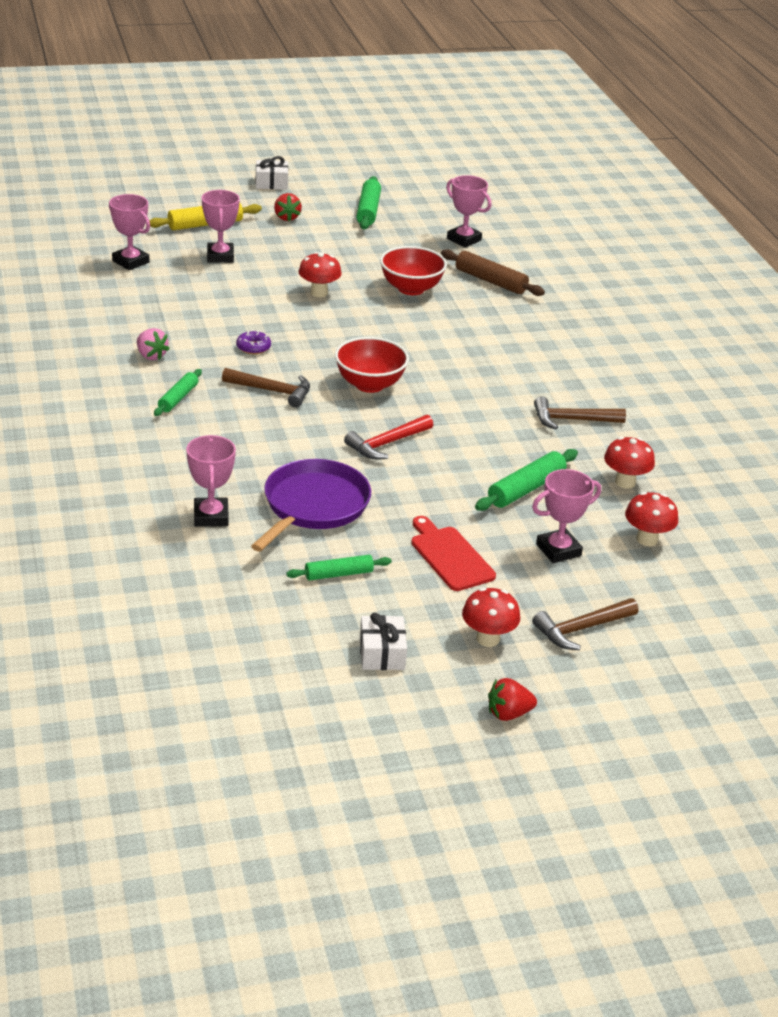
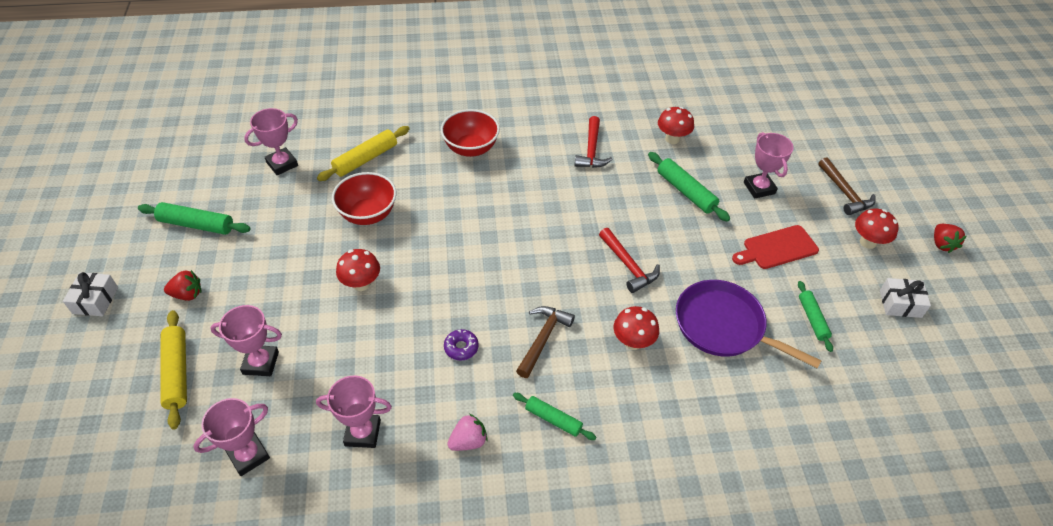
camera: 80 degrees left, 15 degrees up
pink trophy [186,435,236,527] -> pink trophy moved to [316,376,392,448]
red bowl [335,337,409,393] -> red bowl moved to [441,109,500,157]
brown rolling pin [441,249,545,296] -> yellow rolling pin [317,126,409,181]
brown hammer [534,396,626,429] -> red hammer [575,116,613,168]
red mushroom [625,492,678,546] -> red mushroom moved to [614,306,659,350]

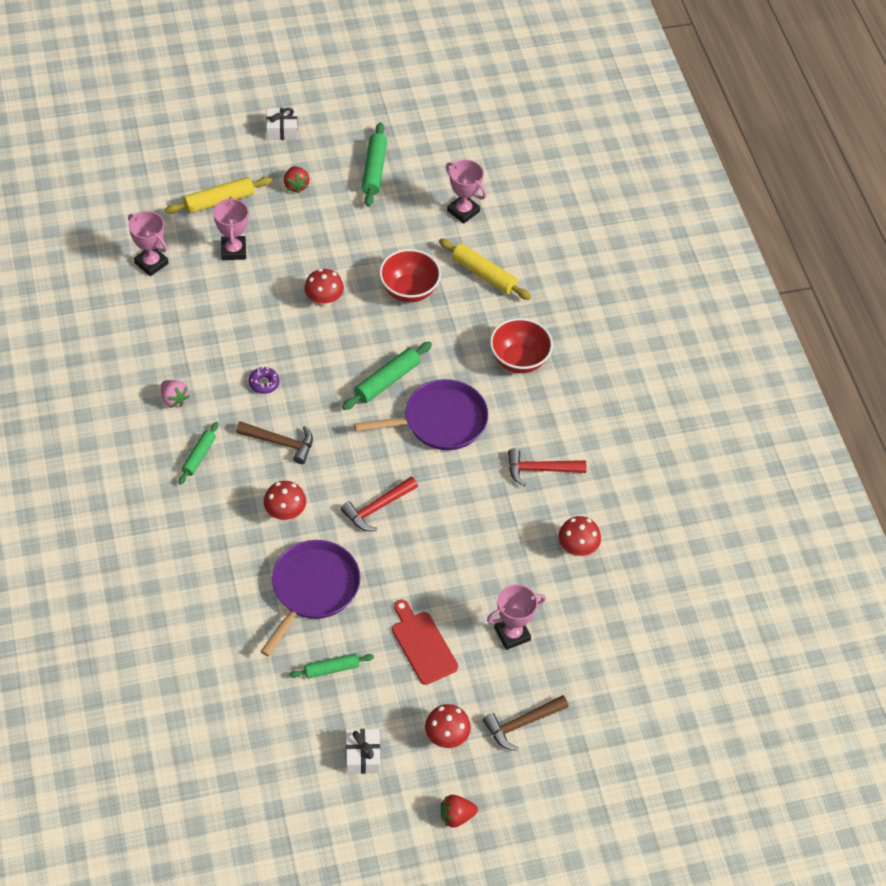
camera: 80 degrees right, 5 degrees up
pink trophy [316,376,392,448] -> none
green rolling pin [648,152,730,222] -> green rolling pin moved to [342,342,432,410]
none -> purple pan [354,379,488,450]

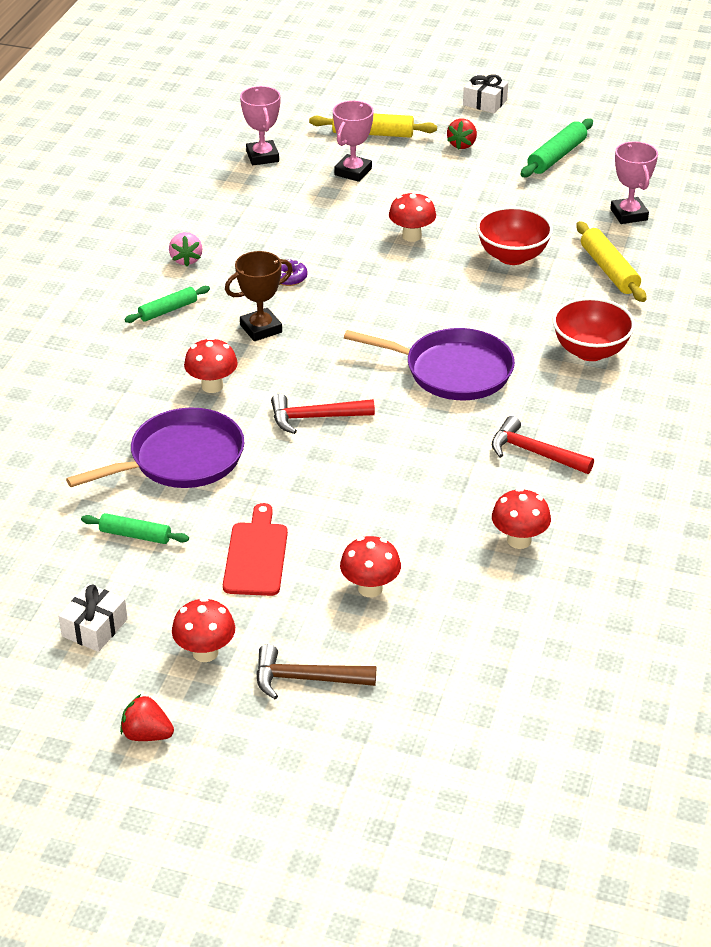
camera: 35 degrees right, 15 degrees down
brown hammer [236,421,313,464] -> brown trophy [225,251,293,341]
green rolling pin [342,342,432,410] -> none
pink trophy [487,584,546,650] -> red mushroom [340,536,401,597]

